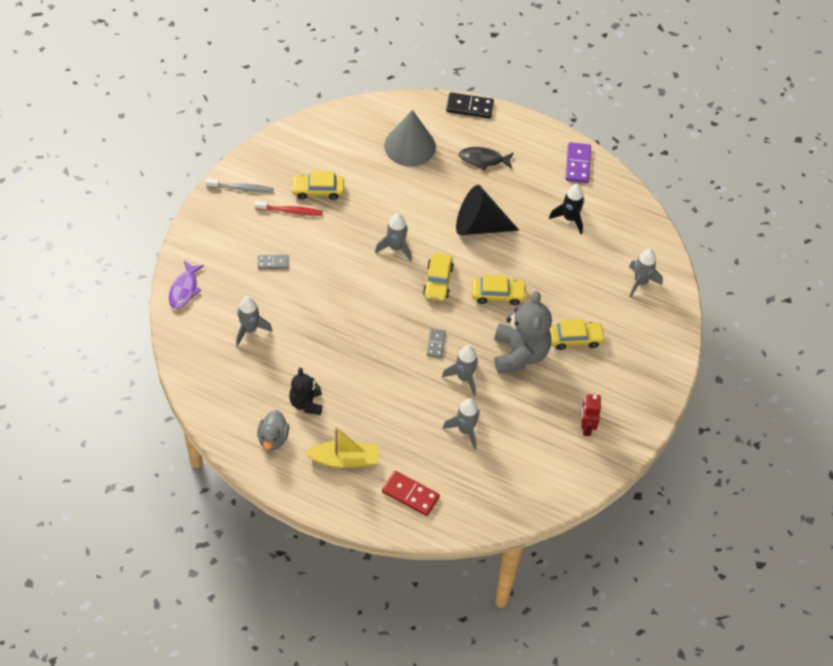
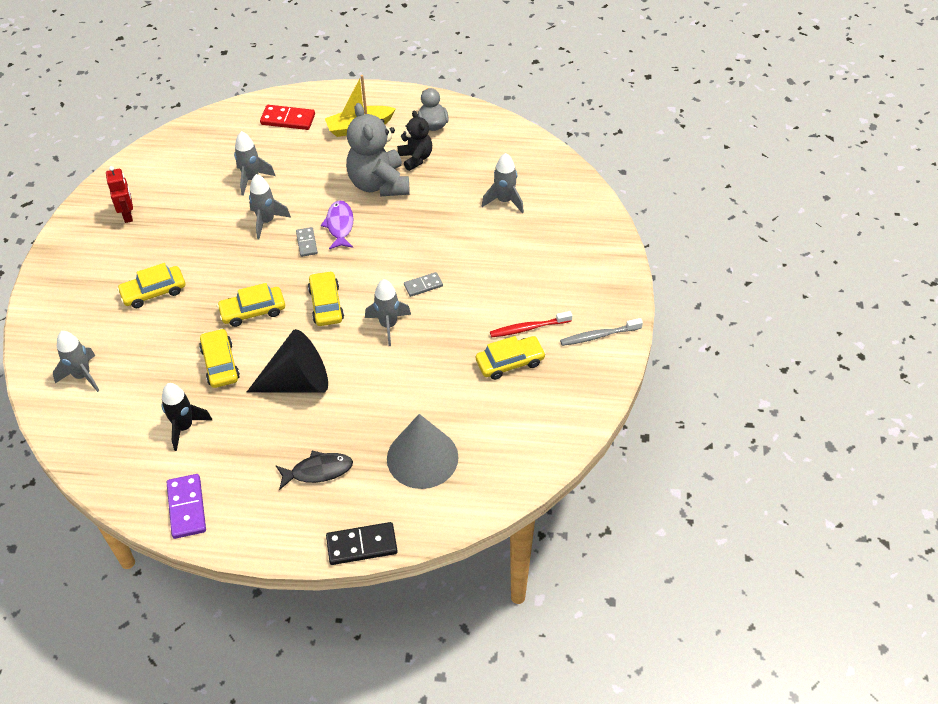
camera: 165 degrees right, 5 degrees down
purple fish [169,261,204,309] -> purple fish moved to [321,200,354,249]
grey domino [258,255,289,269] -> grey domino moved to [404,272,443,297]
grey teddy bear [494,291,552,374] -> grey teddy bear moved to [346,103,410,196]
none -> yellow car [199,328,240,388]

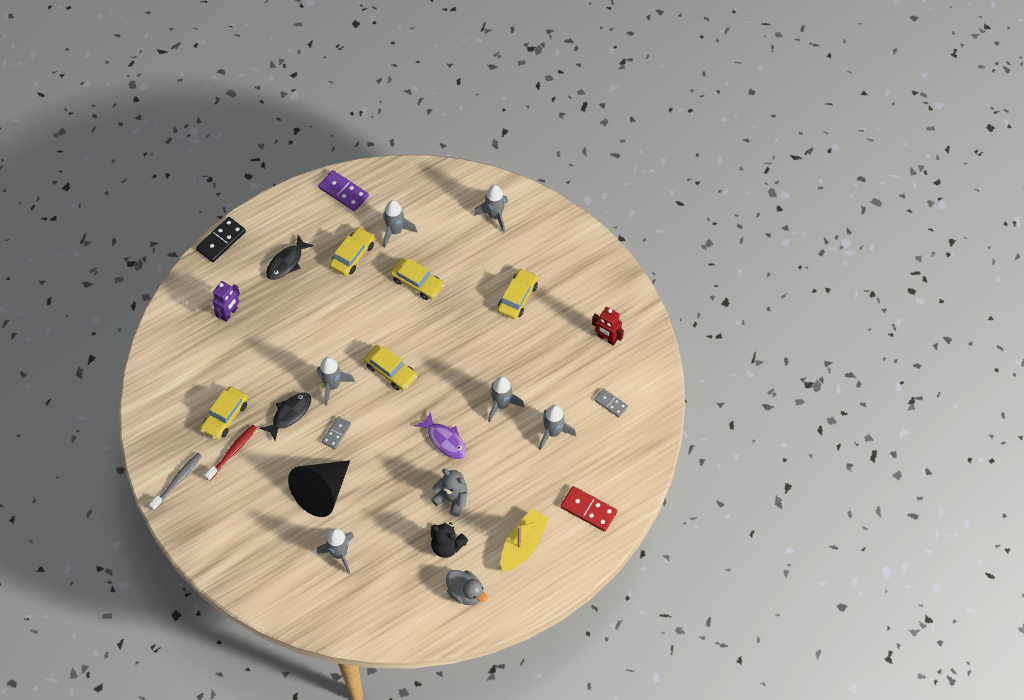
camera: 140 degrees right, 10 degrees up
black rocket [161,383,212,451] -> grey rocket [383,200,417,248]
yellow car [217,283,285,327] -> yellow car moved to [329,227,375,276]
black cone [247,329,328,392] -> black cone moved to [288,460,350,517]
red domino [260,105,315,130] -> red domino turned 60 degrees clockwise [560,486,617,532]
grey domino [296,227,318,257] -> grey domino moved to [594,388,628,417]
grey teddy bear [346,103,410,196] -> grey teddy bear [431,469,468,517], size x0.58
grey cone [387,414,459,489] -> purple robot [212,281,240,322]
none -> black fish [260,392,311,441]

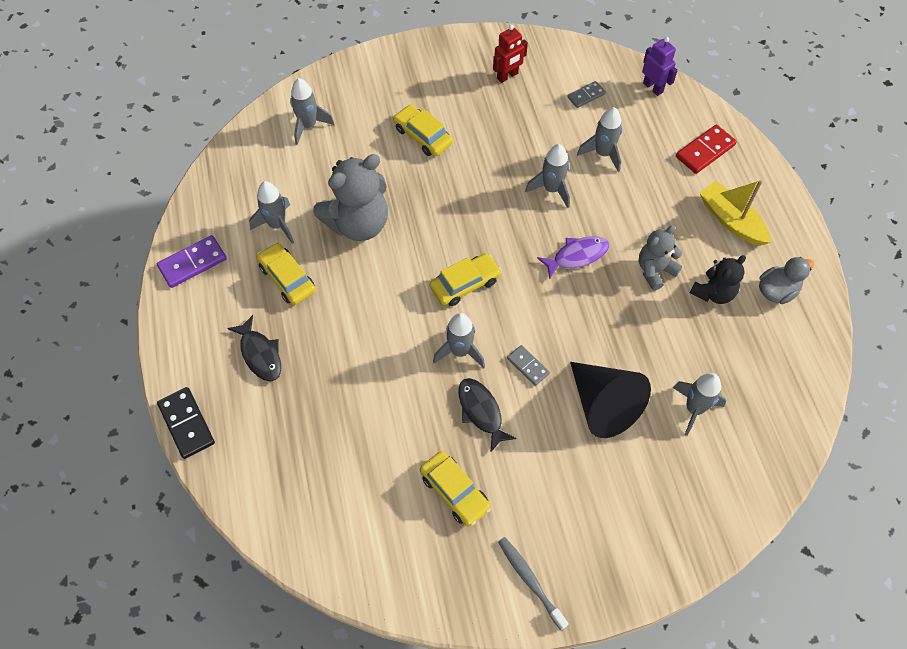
camera: 70 degrees left, 0 degrees up
red toothbrush [204,425,257,481] -> none
purple robot [212,281,240,322] -> purple robot moved to [642,37,678,96]
yellow car [390,258,444,300] -> grey teddy bear [313,154,388,241]

